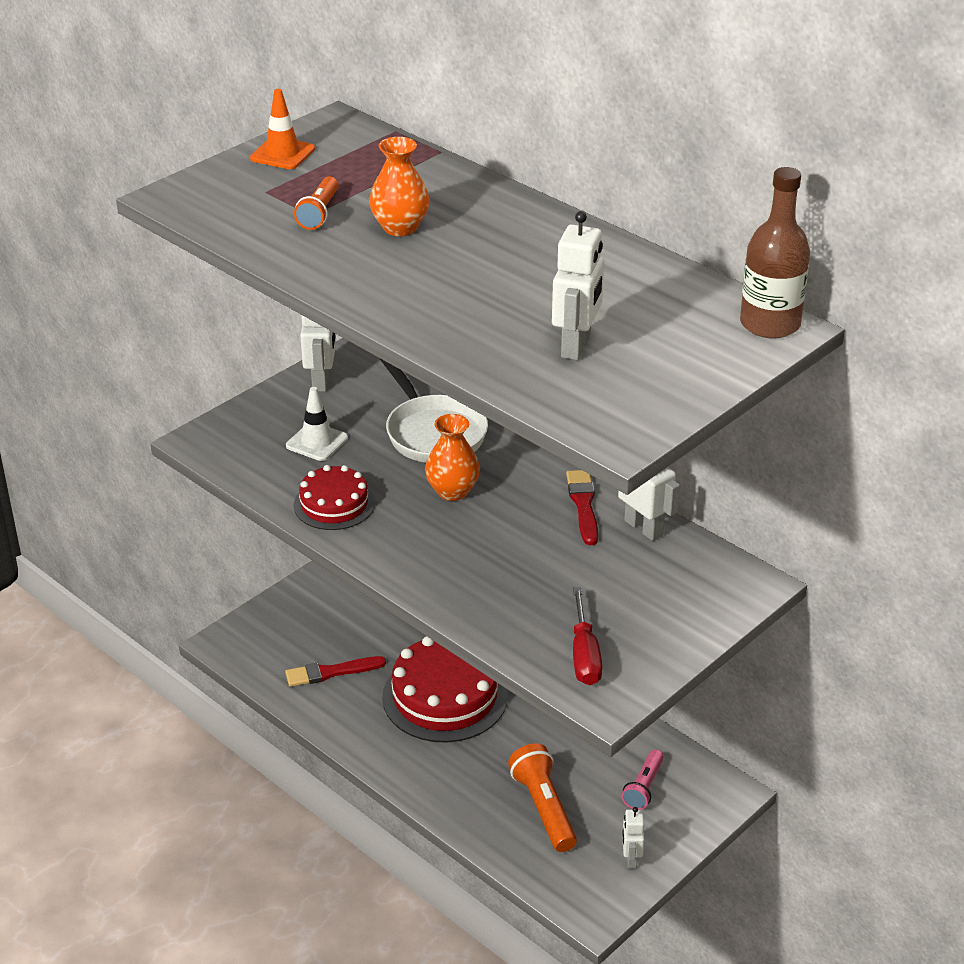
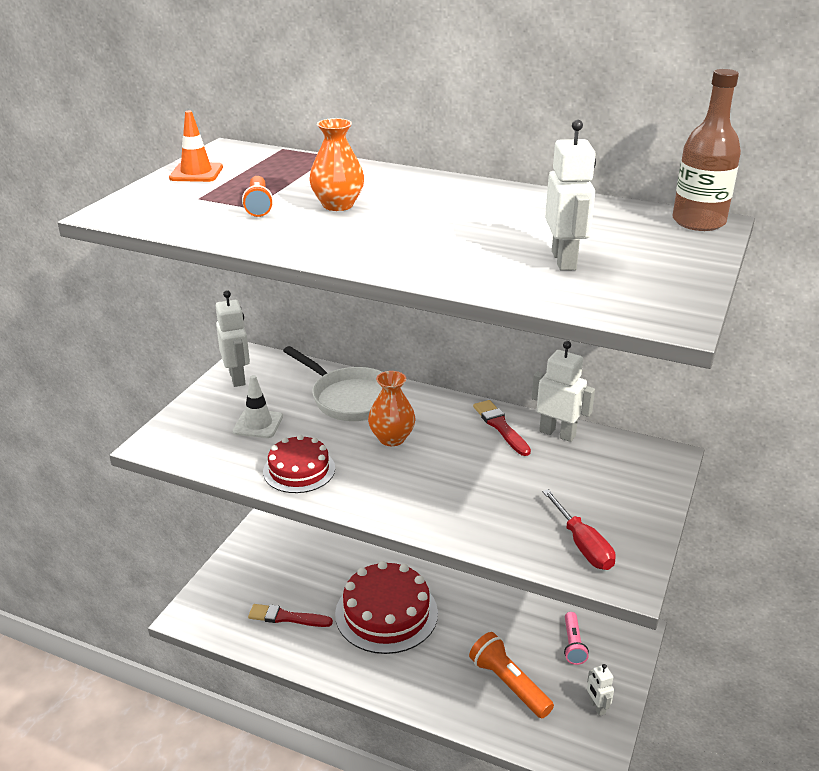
camera: 20 degrees left, 5 degrees down
red brush [285,656,386,687] -> red brush turned 45 degrees clockwise [248,604,333,627]

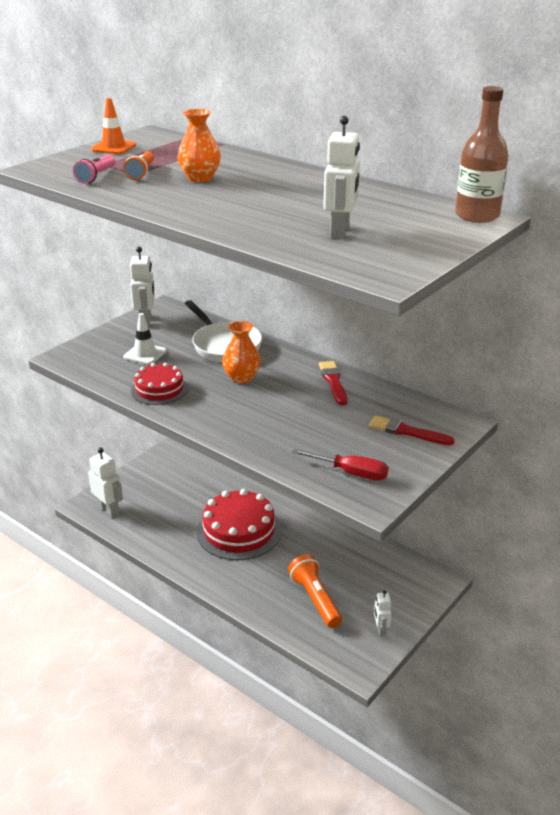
camera: 15 degrees right, 0 degrees up
red brush [248,604,333,627] -> red brush moved to [369,416,455,445]
white robot [532,341,595,442] -> white robot moved to [88,448,123,517]
red screwdriver [542,489,616,570] -> red screwdriver turned 60 degrees counterclockwise [292,449,389,481]
pink flashlight [564,612,589,665] -> pink flashlight moved to [73,155,115,184]

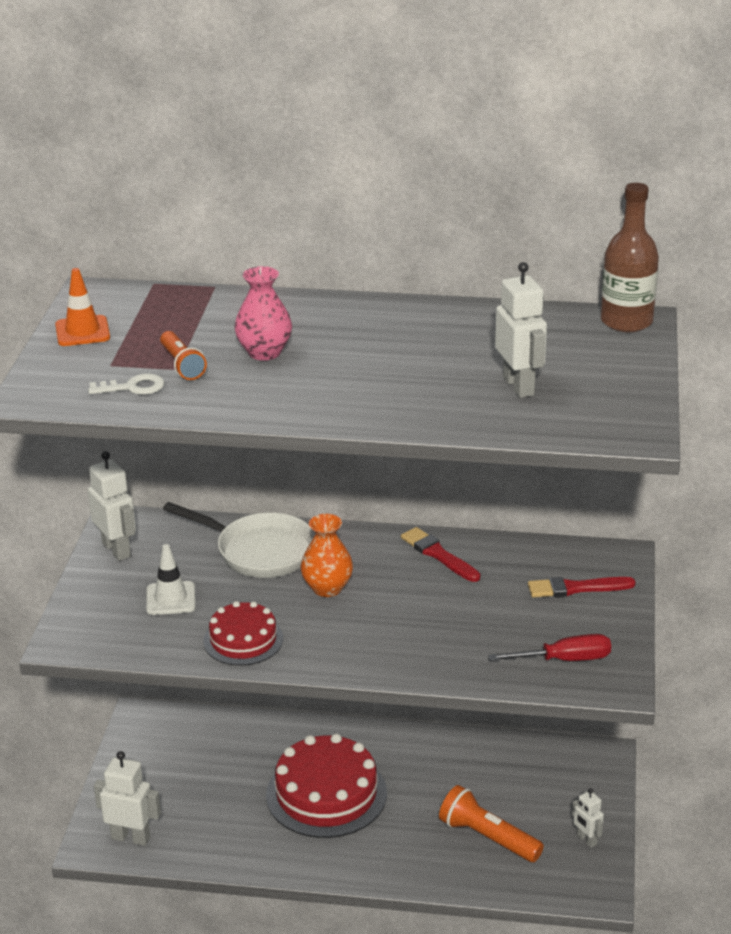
camera: 30 degrees left, 0 degrees up
pink flashlight [73,155,115,184] -> white key [88,373,164,395]
orange vase [178,109,221,182] -> pink vase [234,266,292,361]

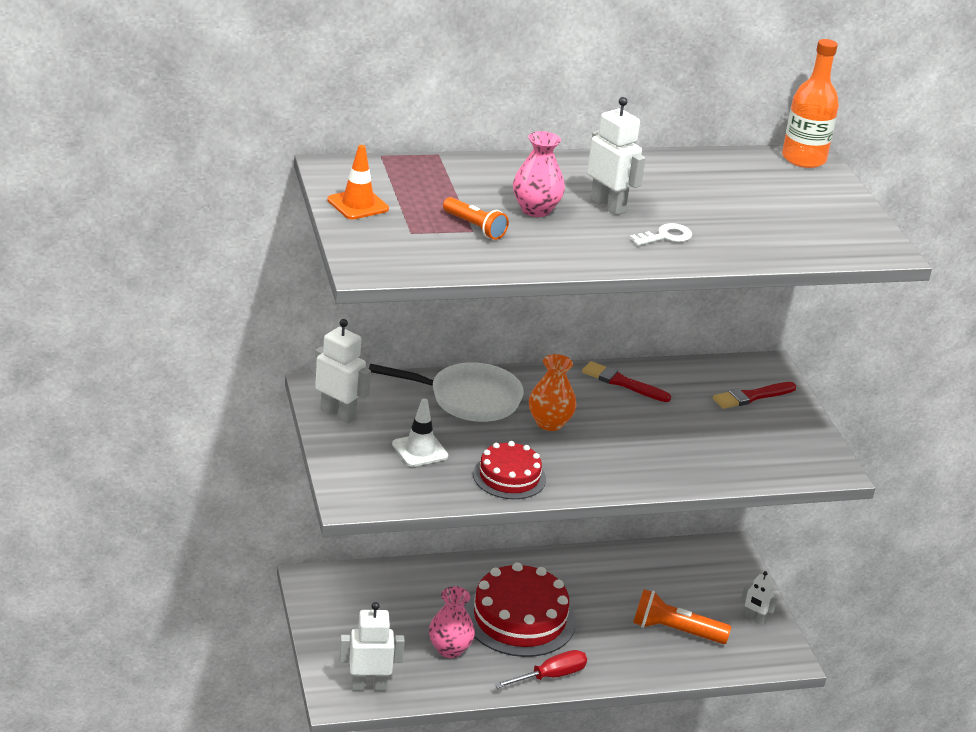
camera: 25 degrees left, 0 degrees up
white key [88,373,164,395] -> white key moved to [630,223,692,246]
red screwdriver [488,634,611,661] -> red screwdriver moved to [494,650,587,689]
white robot [495,262,547,398] -> white robot moved to [587,97,646,215]
brown bottle [601,183,659,332] -> orange bottle [782,39,839,168]
none -> pink vase [429,586,475,658]

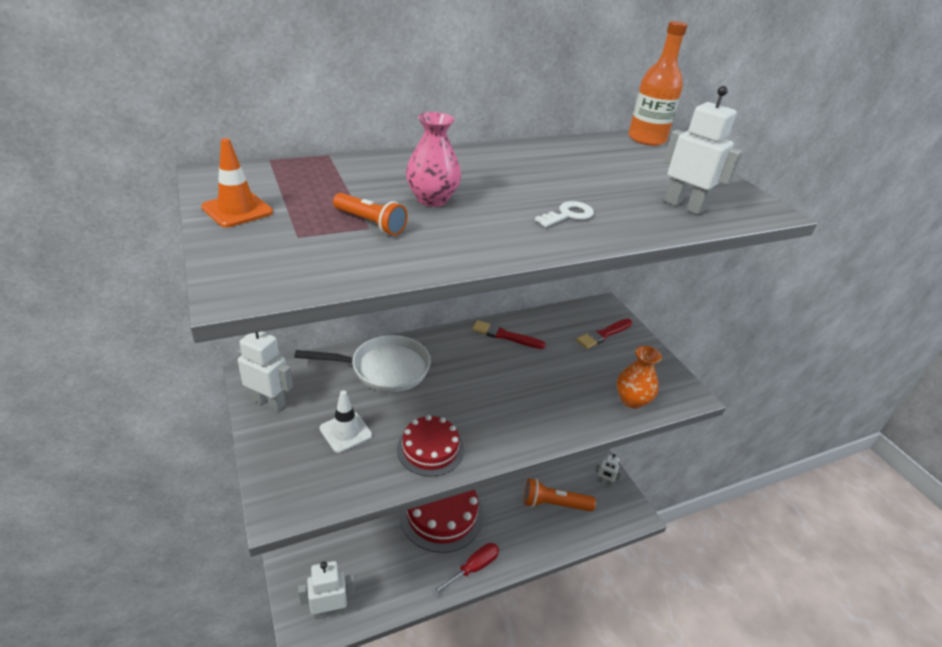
camera: 10 degrees left, 5 degrees up
pink vase [429,586,475,658] -> none
orange vase [529,354,577,431] -> orange vase moved to [617,346,662,409]
white robot [587,97,646,215] -> white robot moved to [663,86,743,215]

